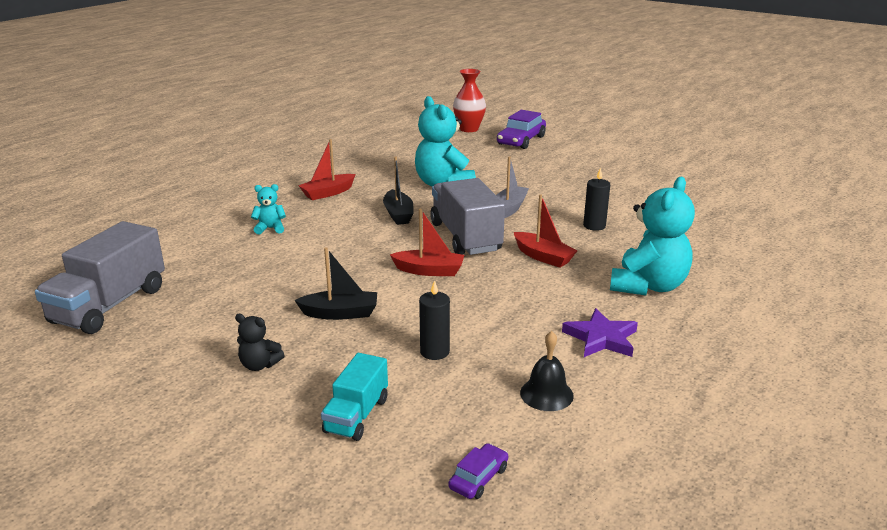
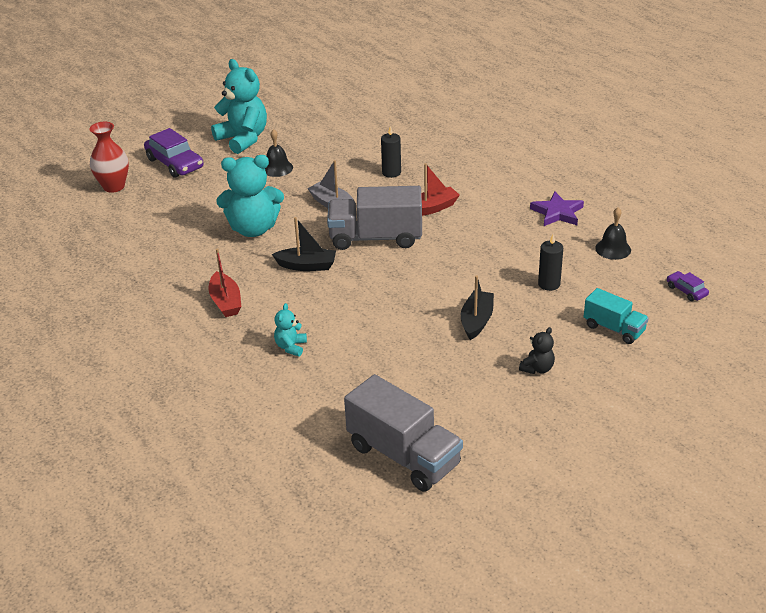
camera: 70 degrees left, 10 degrees up
red boat [390,209,464,276] -> none
turquoise teddy bear [610,177,695,296] -> turquoise teddy bear moved to [211,59,267,154]
none -> black bell [265,129,293,177]

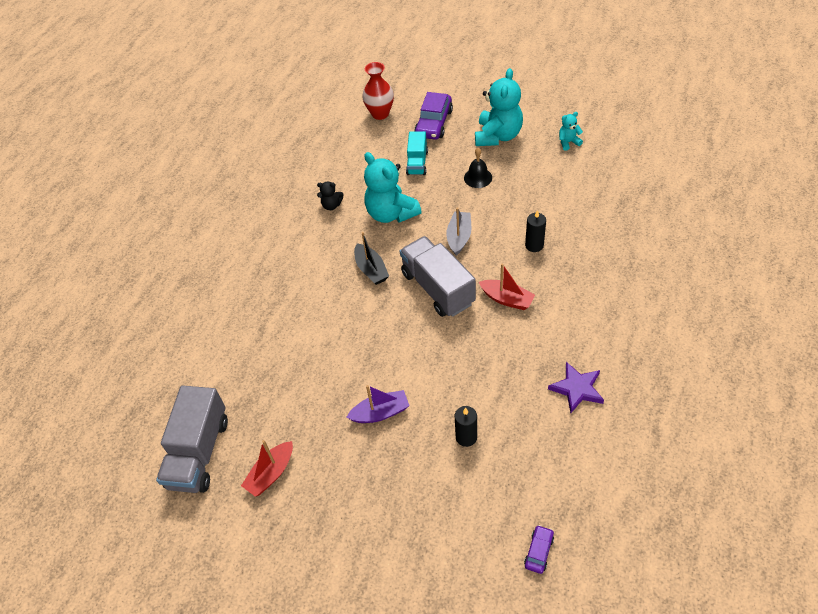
camera: 60 degrees right, 15 degrees up
red boat [208,248,241,317] -> red boat moved to [241,440,293,497]
turquoise teddy bear [274,303,307,356] -> turquoise teddy bear moved to [559,112,583,151]
black boat [461,275,494,340] -> purple boat [346,385,410,423]
black teddy bear [519,327,555,374] -> black teddy bear moved to [317,182,343,210]
turquoise truck [584,288,649,344] -> turquoise truck moved to [406,131,428,175]
black bell [595,207,631,260] -> none

